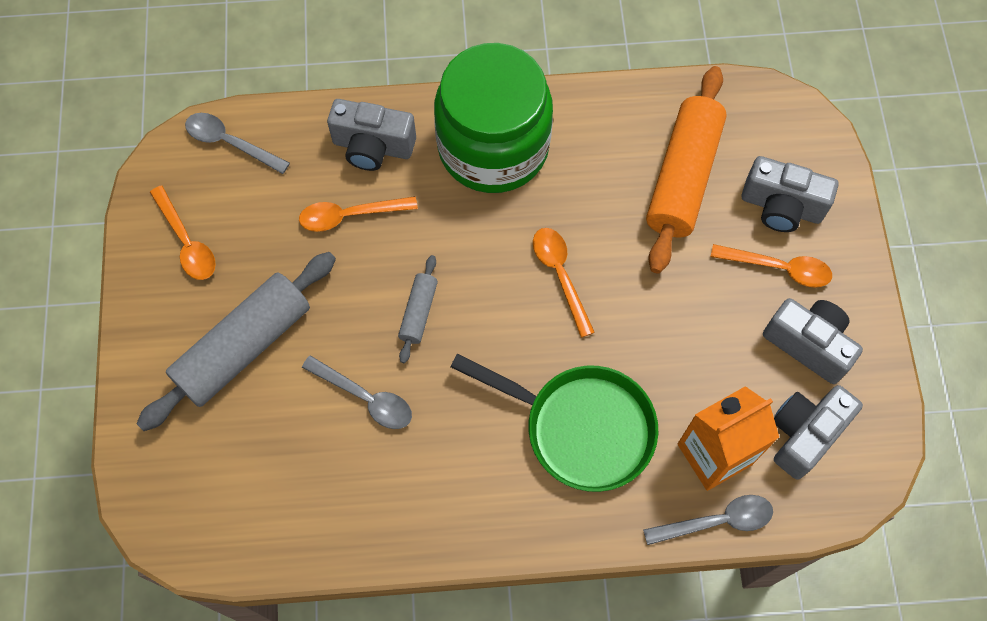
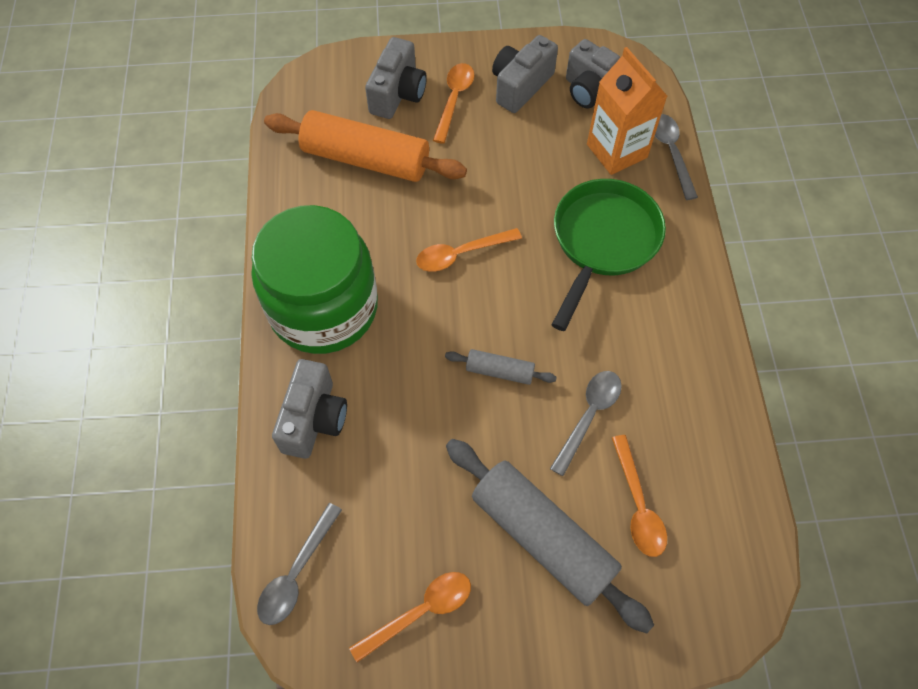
camera: 90 degrees left, 5 degrees down
orange spoon [299,196,418,232] -> orange spoon moved to [612,435,667,557]

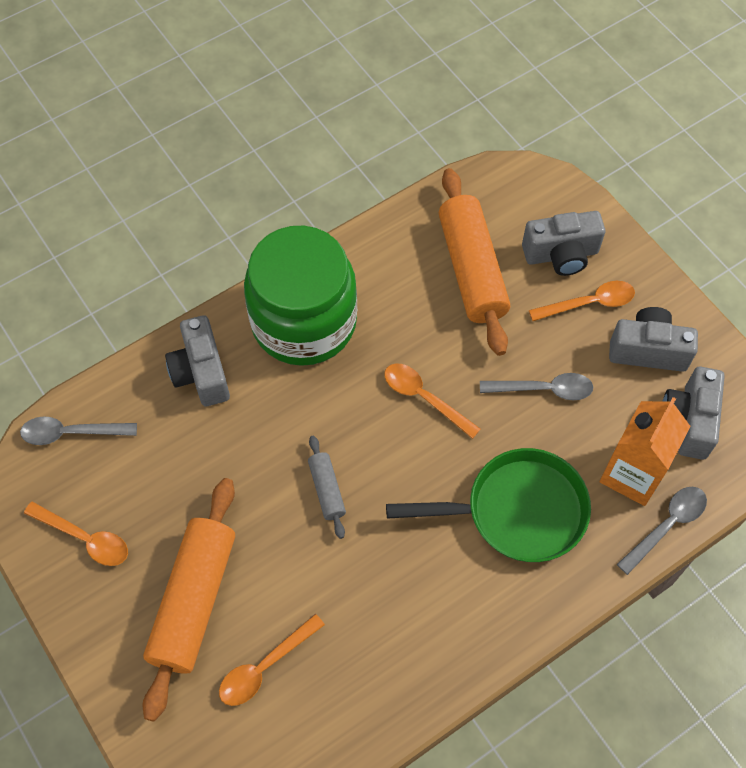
camera: 60 degrees right, 0 degrees up
grey camera [272,359,347,459] -> grey camera turned 90 degrees clockwise [165,315,230,406]
grey rolling pin [446,439,654,634] -> orange rolling pin [143,478,235,722]
grey spoon [550,371,622,476] -> grey spoon moved to [480,373,593,400]

